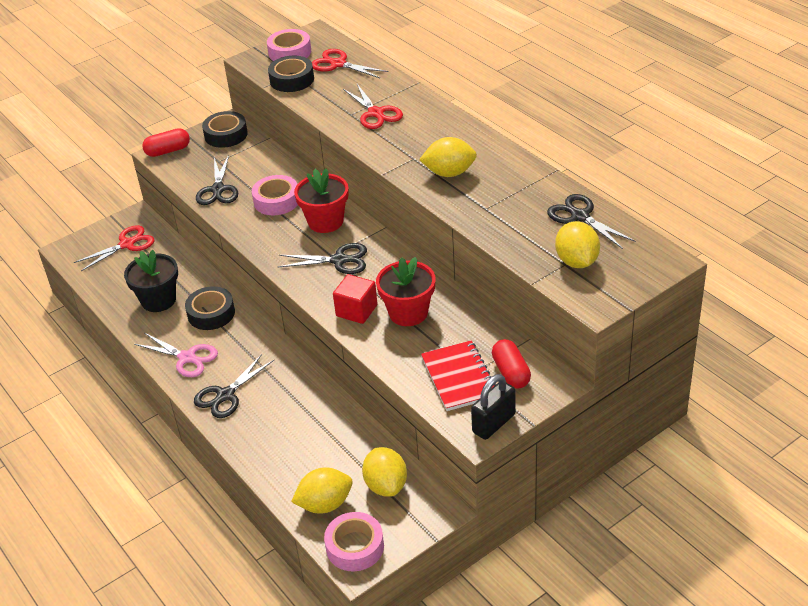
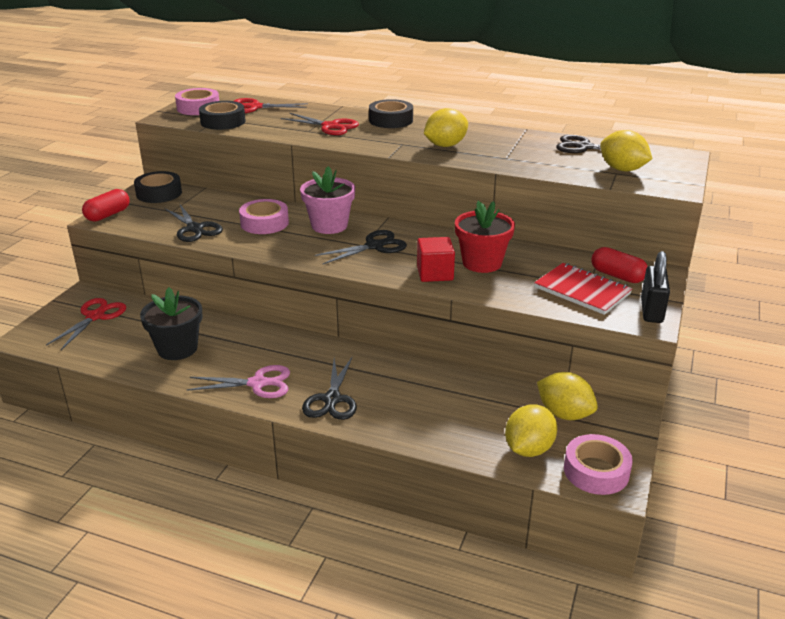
camera: 35 degrees left, 10 degrees down
black tape [185,286,235,330] -> black tape moved to [369,99,413,128]
red flower pot [294,168,349,233] -> pink flower pot [300,166,355,234]

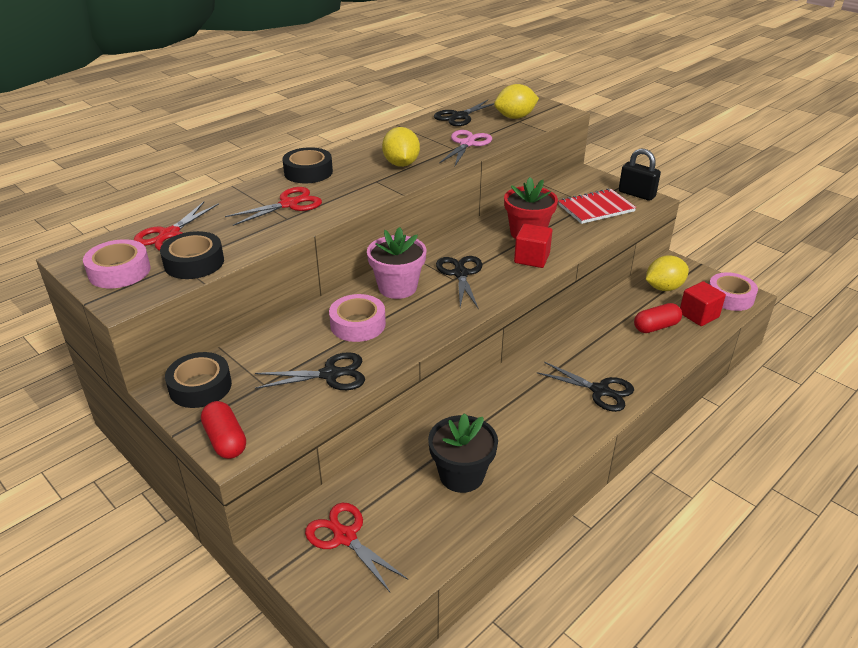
camera: 65 degrees left, 5 degrees up
pink scissors [187,365,290,398] -> pink scissors moved to [439,130,492,166]
yellow lemon [505,404,557,457] -> red cube [680,281,726,326]
red capsule [591,247,648,283] -> red capsule moved to [634,303,682,333]

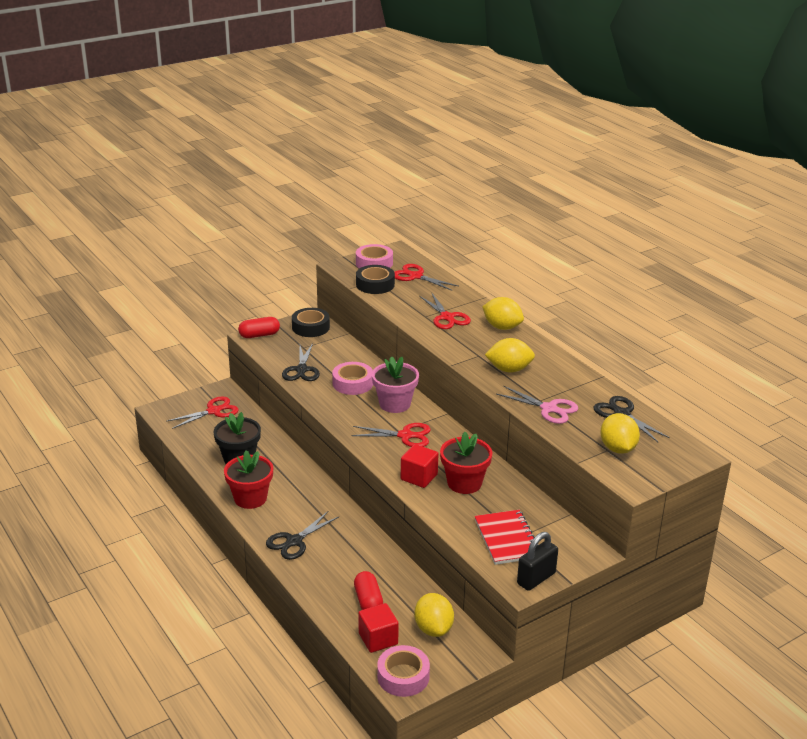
camera: 100 degrees right, 5 degrees down
black tape [282,147,333,183] -> yellow lemon [482,297,524,330]
black scissors [436,256,483,308] -> red scissors [351,423,430,447]
none -> red flower pot [224,450,273,509]

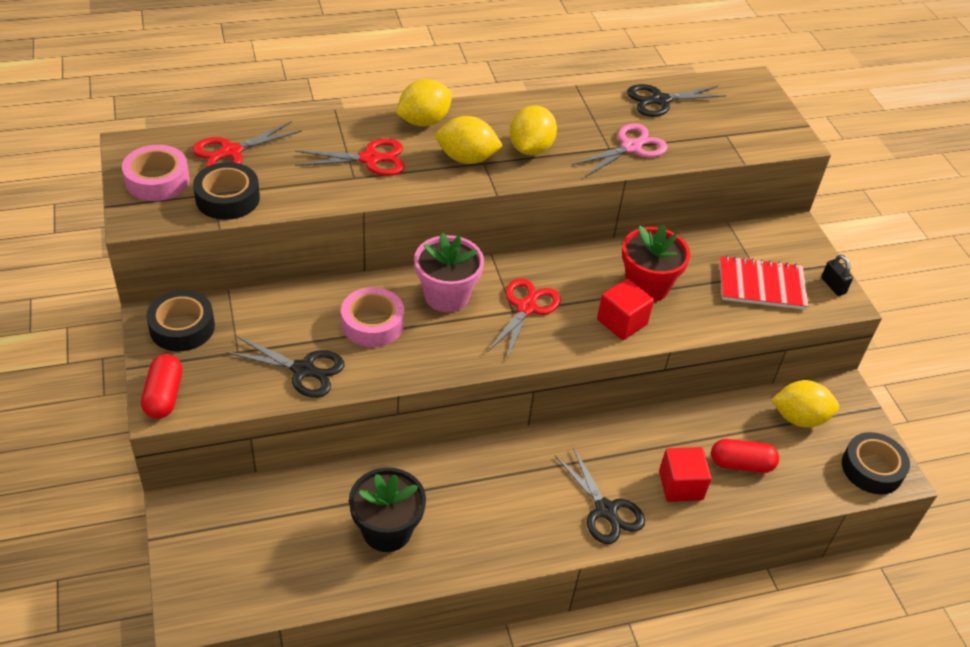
camera: 75 degrees left, 15 degrees up
red scissors [166,396,238,429] -> none
red flower pot [224,450,273,509] -> none
red cube [358,603,399,653] -> red cube moved to [659,447,712,502]
pink tape [377,645,430,697] -> black tape [842,432,910,494]
black padlock [517,532,558,591] -> black padlock [821,255,853,296], size x0.61
yellow lemon [600,413,640,454] -> yellow lemon moved to [436,116,503,164]

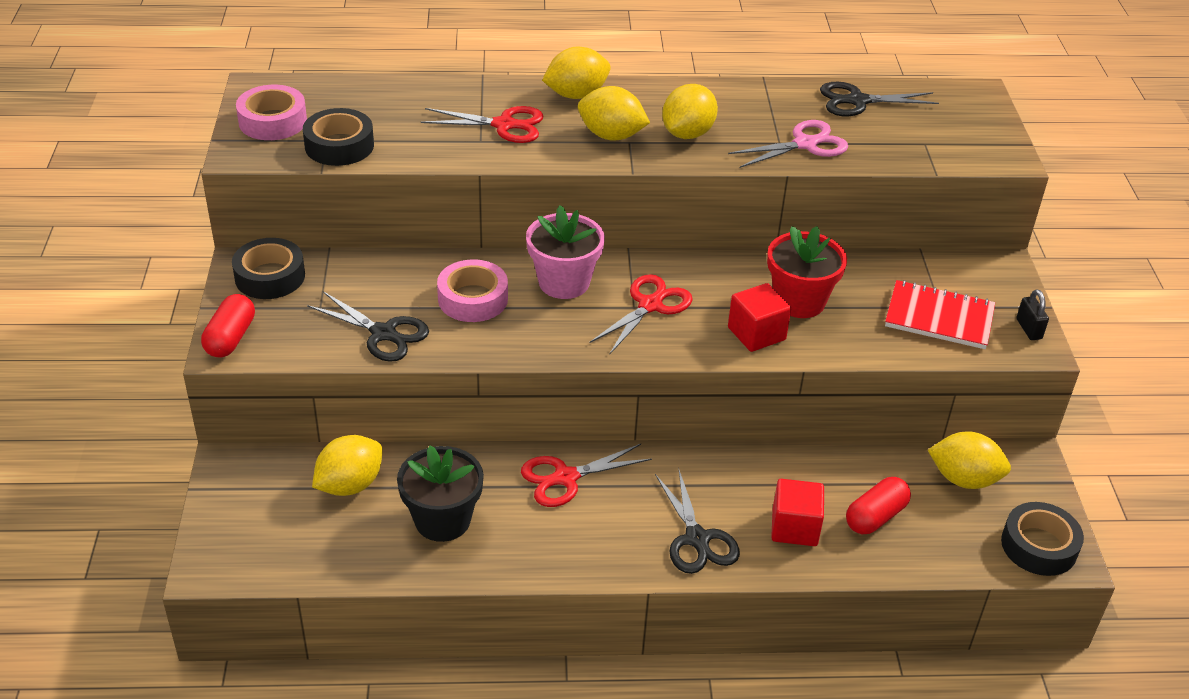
camera: 15 degrees right, 5 degrees down
red scissors [192,121,302,167] -> red scissors moved to [521,444,652,507]
red capsule [711,439,779,473] -> red capsule turned 60 degrees counterclockwise [846,477,911,534]
none -> yellow lemon [312,435,383,496]

